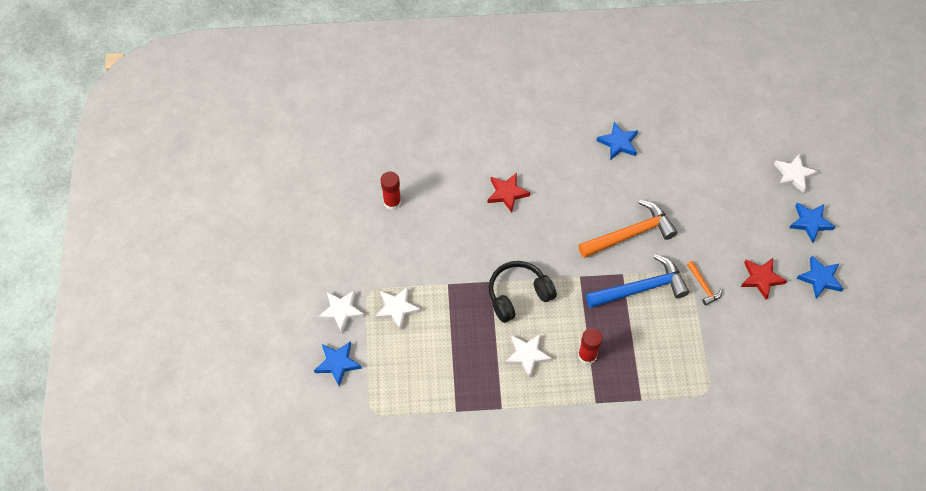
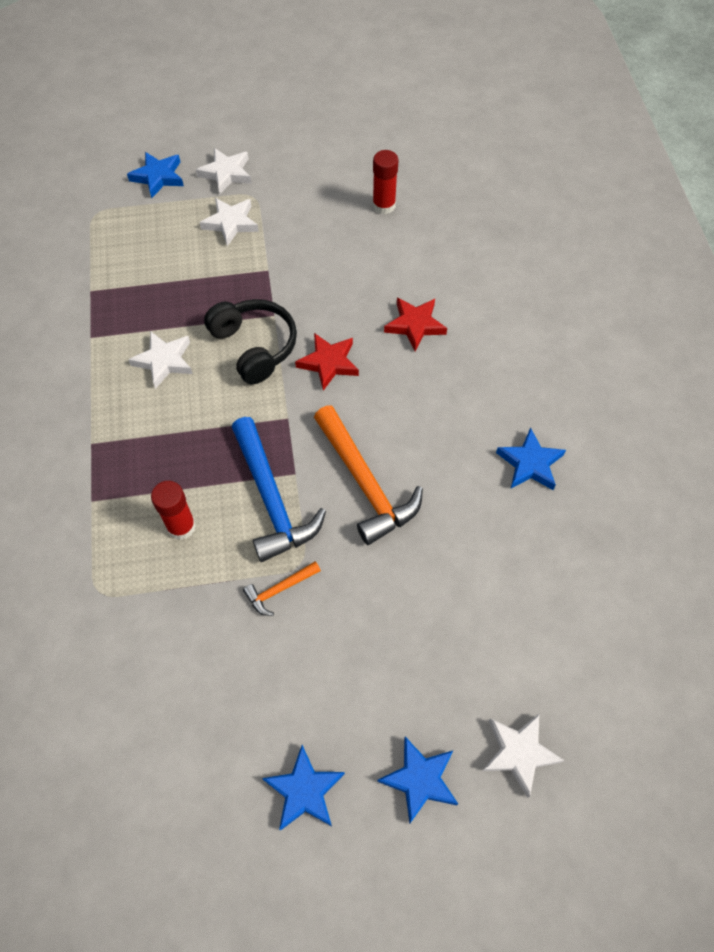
camera: 85 degrees right, 0 degrees up
red glue stick [578,328,603,365] -> red glue stick moved to [151,481,196,540]
red star [741,258,787,300] -> red star moved to [295,333,359,391]

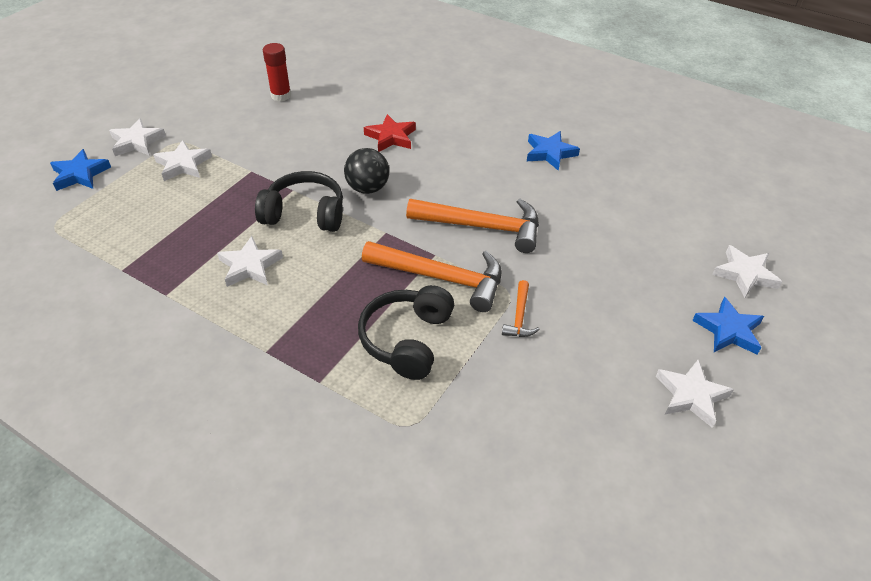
camera: 50 degrees left, 15 degrees down
red glue stick [151,481,196,540] -> black headphones [358,285,454,380]
blue hammer [232,417,326,562] -> orange hammer [362,241,502,312]
blue star [262,745,345,831] -> white star [656,360,734,428]
red star [295,333,359,391] -> black ball [344,148,389,194]

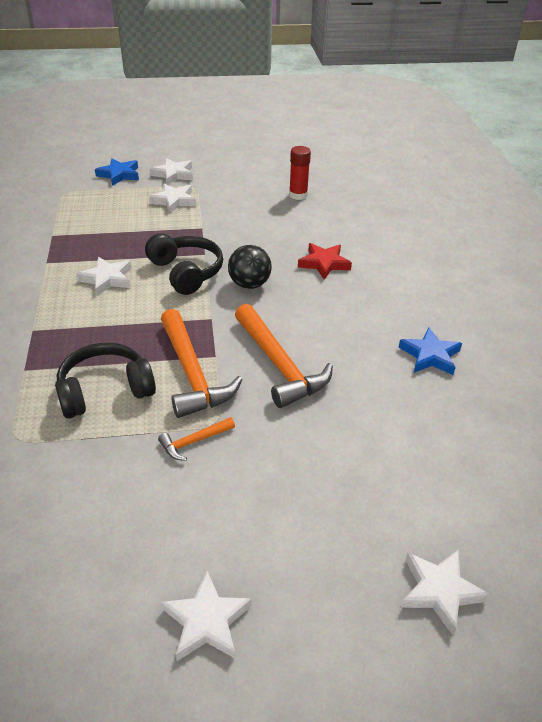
camera: 50 degrees right, 5 degrees down
blue star [692,297,764,355] -> none

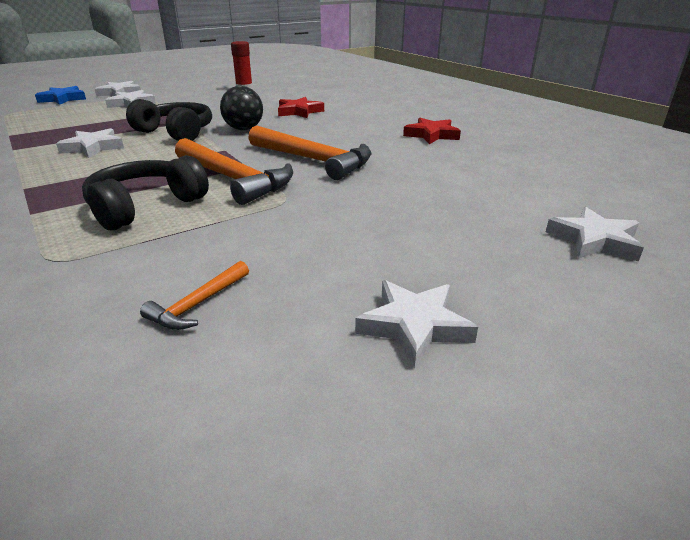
camera: 25 degrees left, 10 degrees down
orange hammer [158,417,235,461] -> orange hammer moved to [140,261,249,330]
blue star [398,327,462,375] -> red star [403,118,461,144]

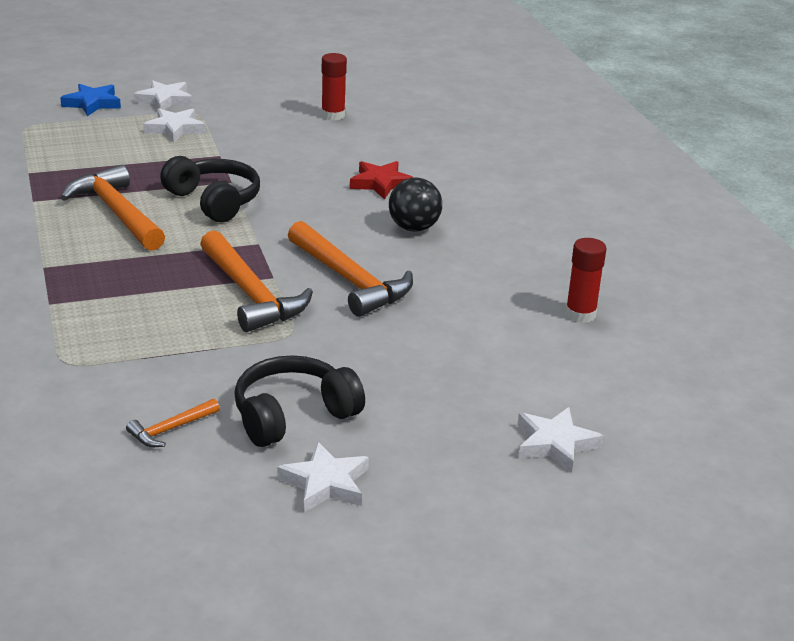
camera: 15 degrees right, 0 degrees up
white star [56,128,124,158] -> orange hammer [61,165,165,251]
black headphones [82,155,209,230] -> black headphones moved to [234,355,365,447]
black ball [220,86,263,130] -> black ball moved to [389,177,442,232]
red star [403,118,461,144] -> none
none -> red glue stick [565,238,607,323]

